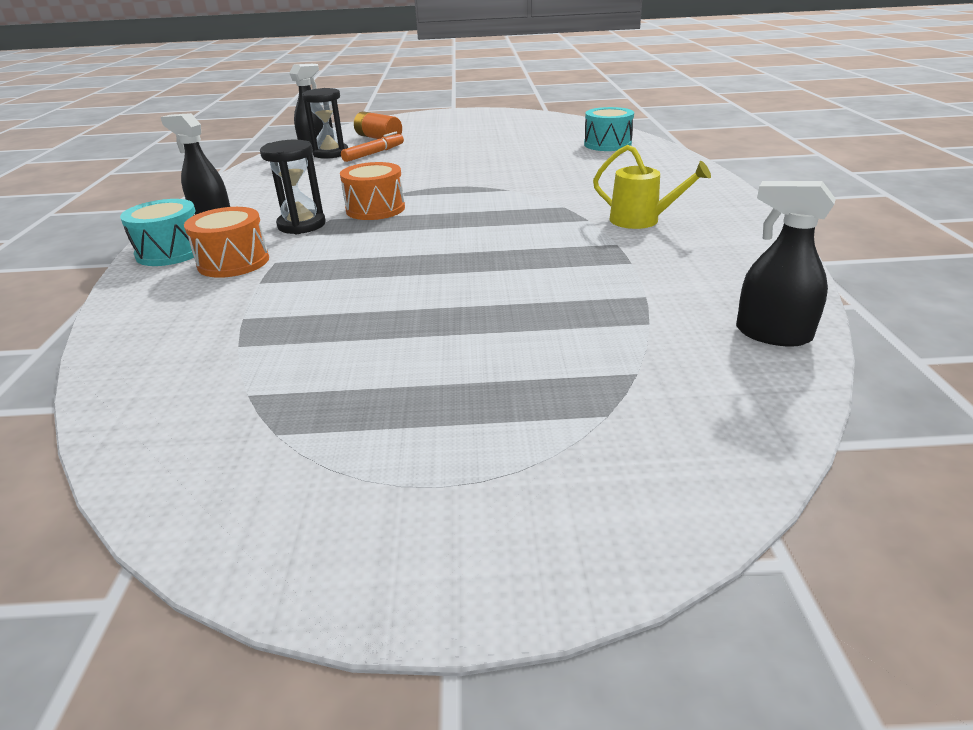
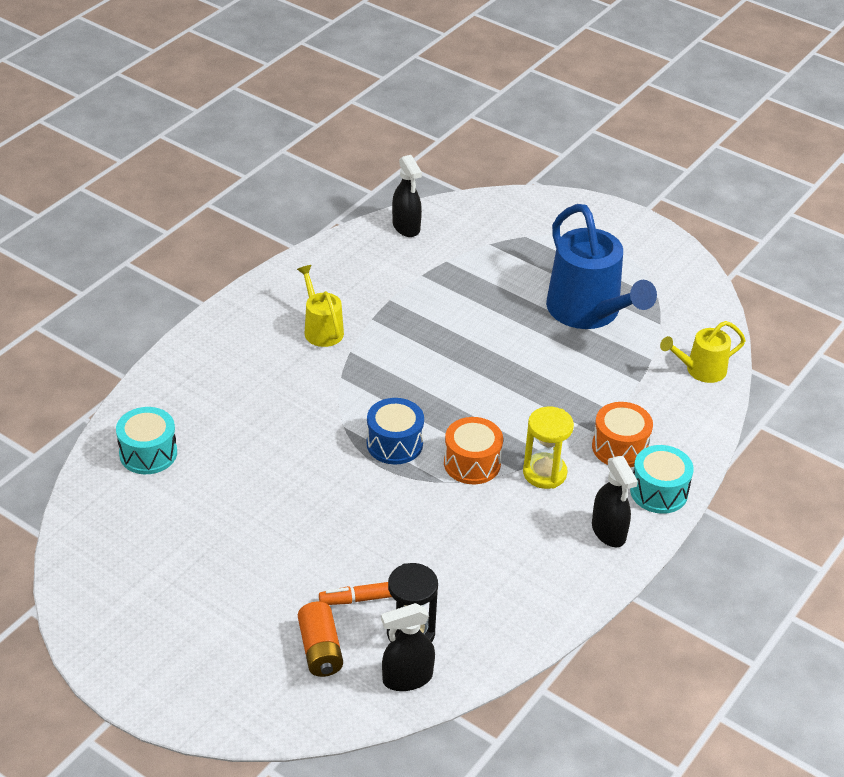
camera: 145 degrees left, 10 degrees up
black hourglass [260,140,326,234] -> yellow hourglass [523,407,574,489]
none -> blue drum [367,398,424,464]
none -> blue watering can [546,204,657,329]
none -> yellow watering can [660,321,746,383]

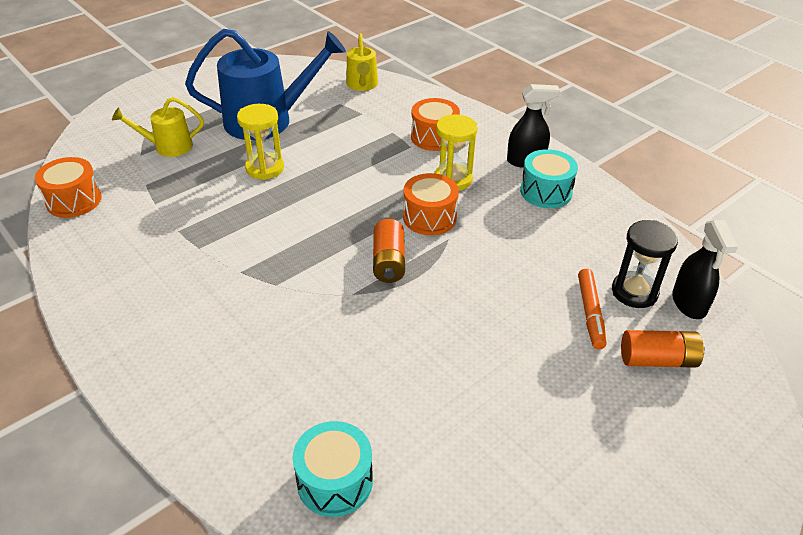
camera: 75 degrees left, 0 degrees up
yellow watering can [297,265,344,347] -> yellow watering can moved to [112,97,204,157]
blue drum [367,398,424,464] -> orange battery [373,219,405,283]
black spray bottle [392,155,422,237] -> orange drum [35,157,102,218]
turquoise drum [630,445,694,514] -> turquoise drum moved to [520,149,578,208]
none -> yellow hourglass [237,104,284,180]

